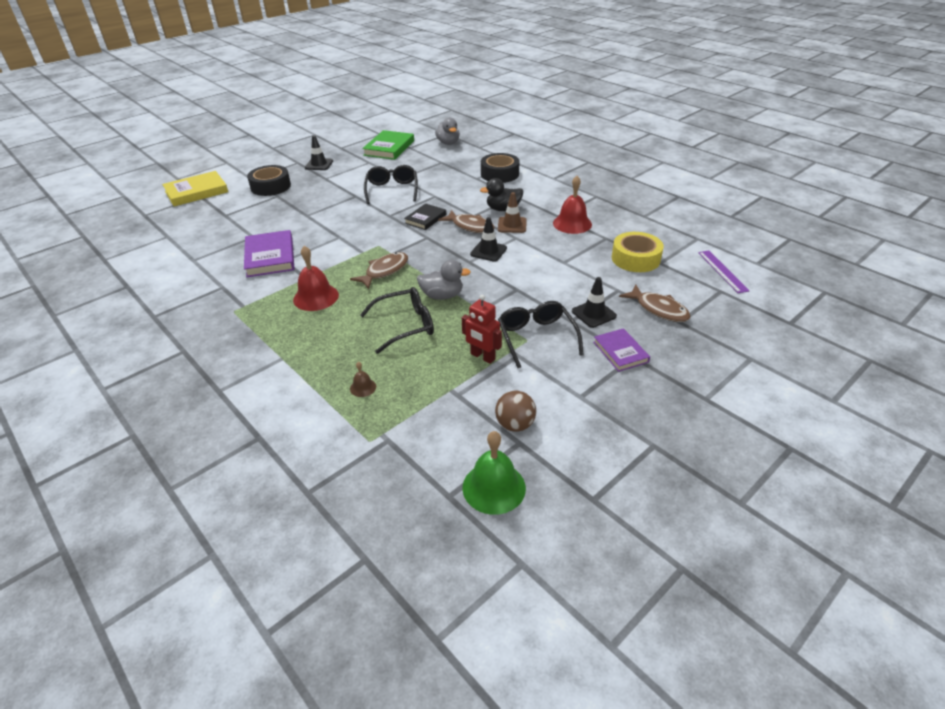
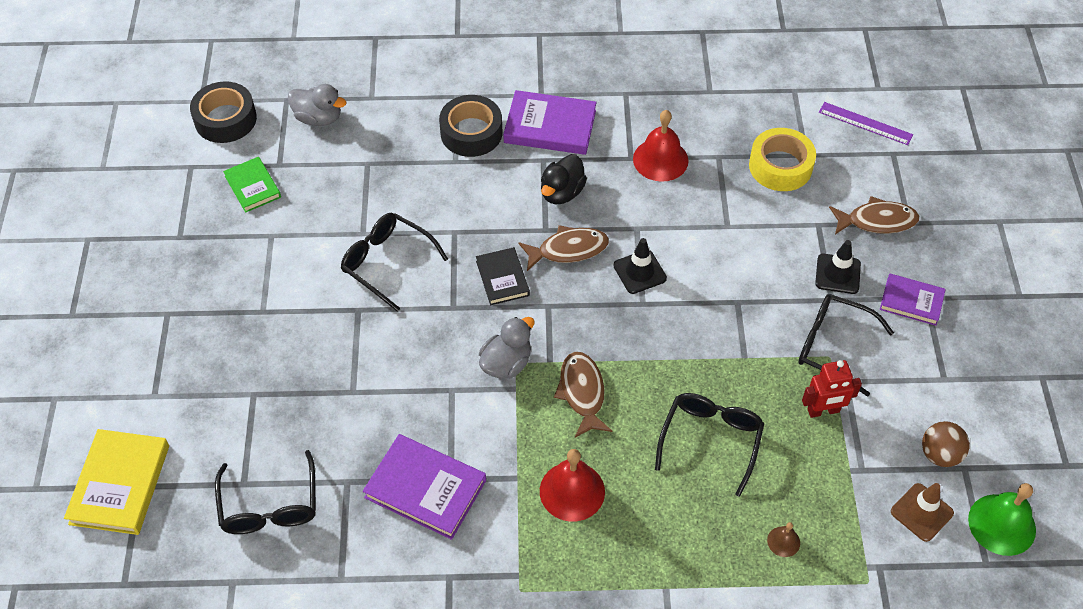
camera: 50 degrees left, 15 degrees up
black tape [247,165,291,196] -> black tape moved to [190,81,257,143]
black traffic cone [305,135,333,170] -> none
green book [362,130,414,160] -> green book [223,157,281,213], size x0.62
grey duck [417,260,471,300] -> grey duck moved to [479,317,535,378]
brown traffic cone [498,192,527,233] -> brown traffic cone moved to [891,483,954,542]
none -> black glasses [215,450,316,534]
none -> purple book [503,90,597,155]

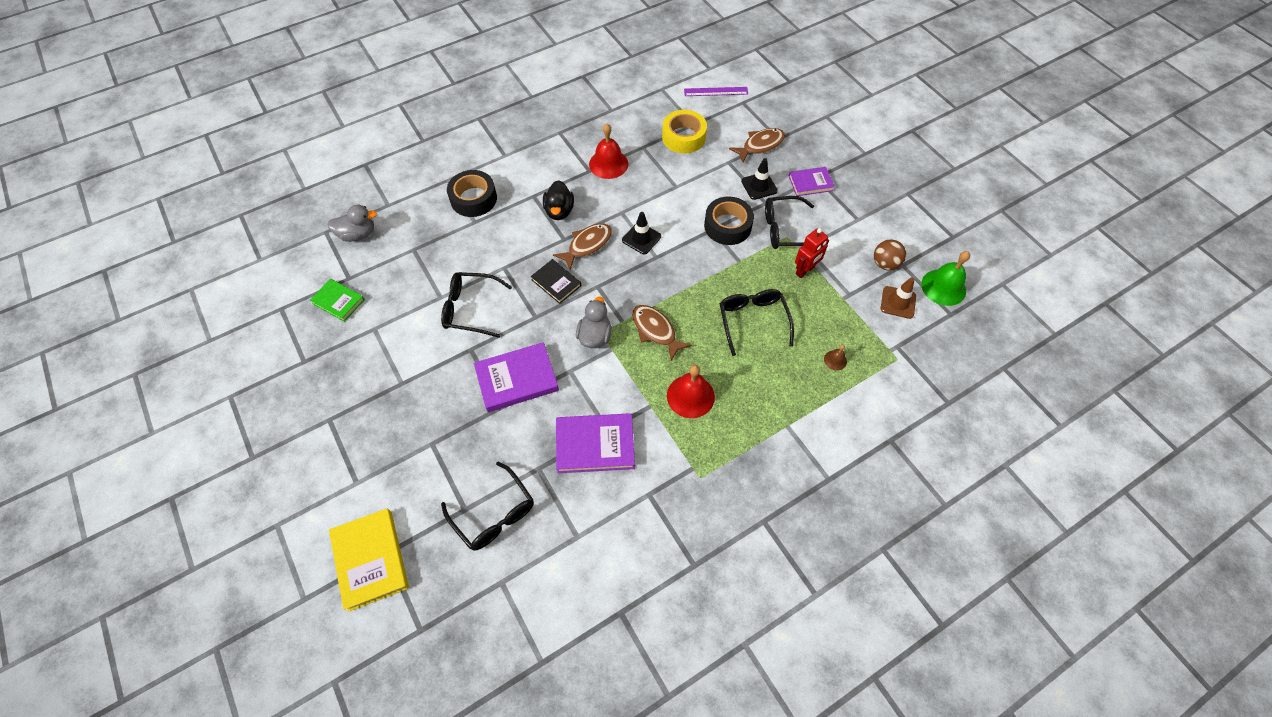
camera: 30 degrees left, 5 degrees up
black tape [190,81,257,143] -> black tape moved to [704,196,754,245]
purple book [503,90,597,155] -> purple book moved to [474,342,559,412]

